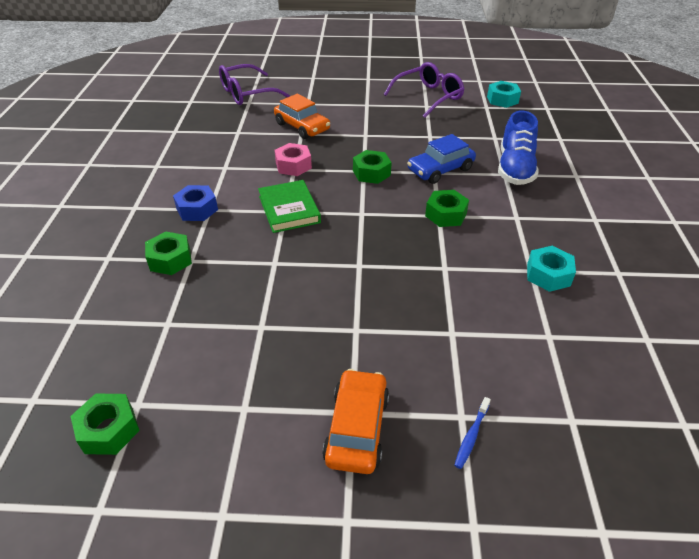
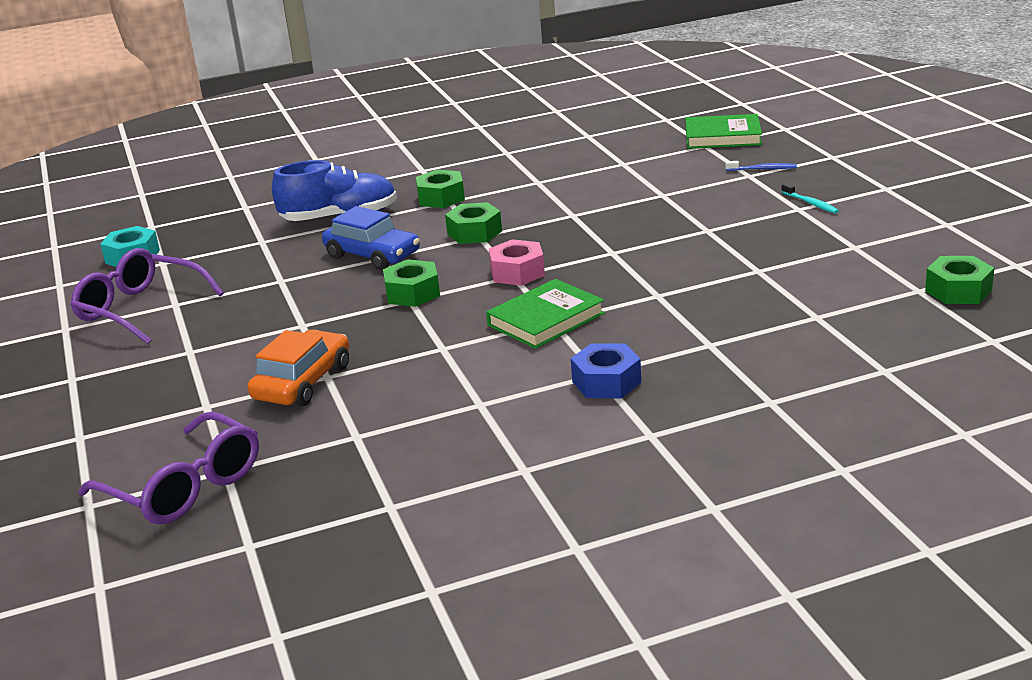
camera: 110 degrees left, 15 degrees down
green nut [145,231,192,275] -> green nut moved to [416,170,465,208]
pink nut [274,143,312,176] -> pink nut moved to [489,239,545,286]
orange car [322,369,389,474] -> turquoise toothbrush [781,183,839,214]
turquoise nut [527,246,576,292] -> none
none -> green book [685,114,762,149]

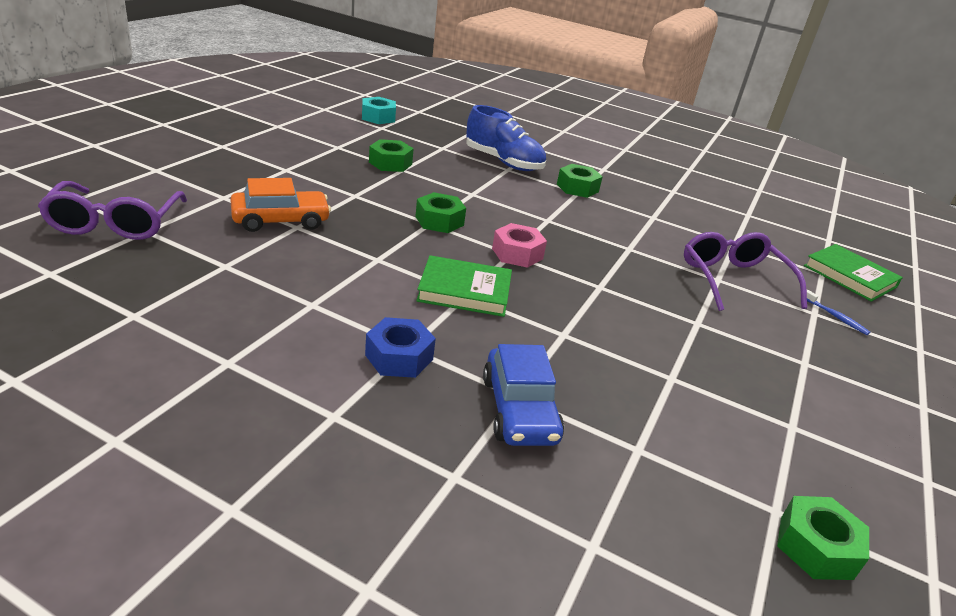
camera: 40 degrees right, 5 degrees up
purple glasses [70,248,224,344] -> purple glasses moved to [684,232,807,311]
blue car [322,206,420,270] -> blue car moved to [483,344,564,446]
green nut [445,202,502,244] -> green nut moved to [369,139,414,172]
turquoise toothbrush [781,183,839,214] -> none

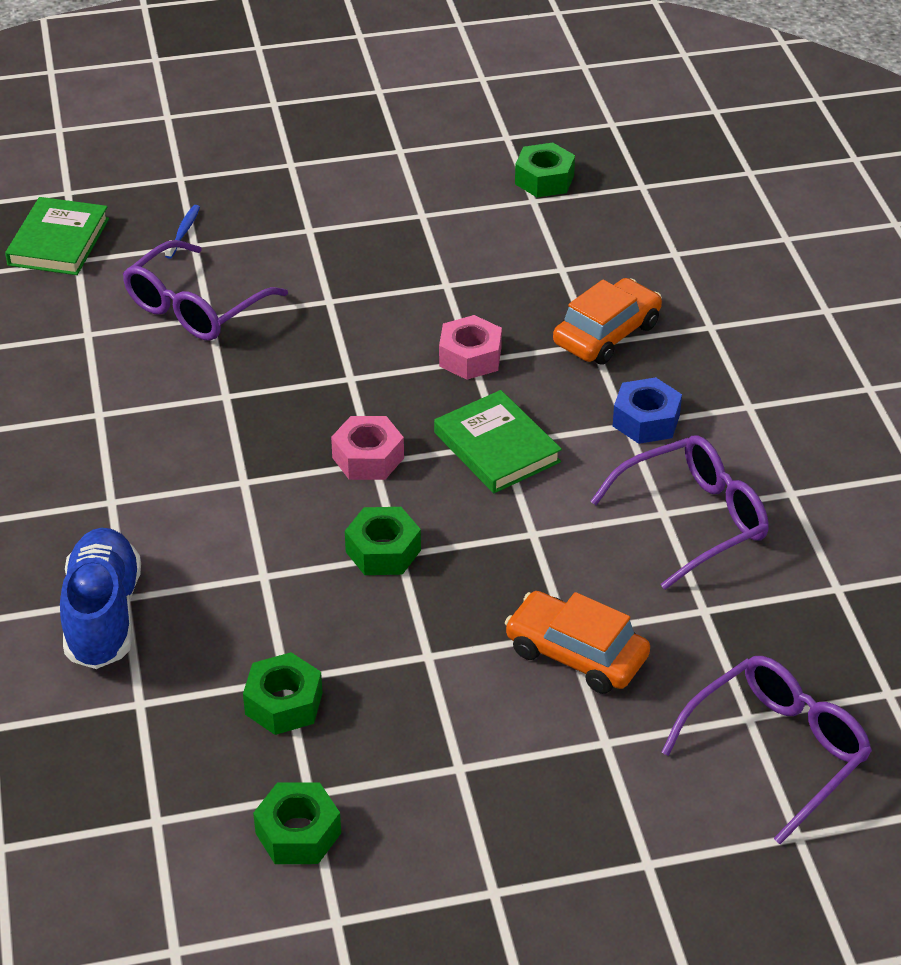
camera: 125 degrees left, 10 degrees up
turquoise nut [362,97,396,124] -> none
blue car [483,344,564,446] -> orange car [553,278,662,365]
green nut [557,164,603,198] -> green nut moved to [253,782,341,864]
none -> pink nut [439,315,502,380]
none -> purple glasses [590,435,769,590]

